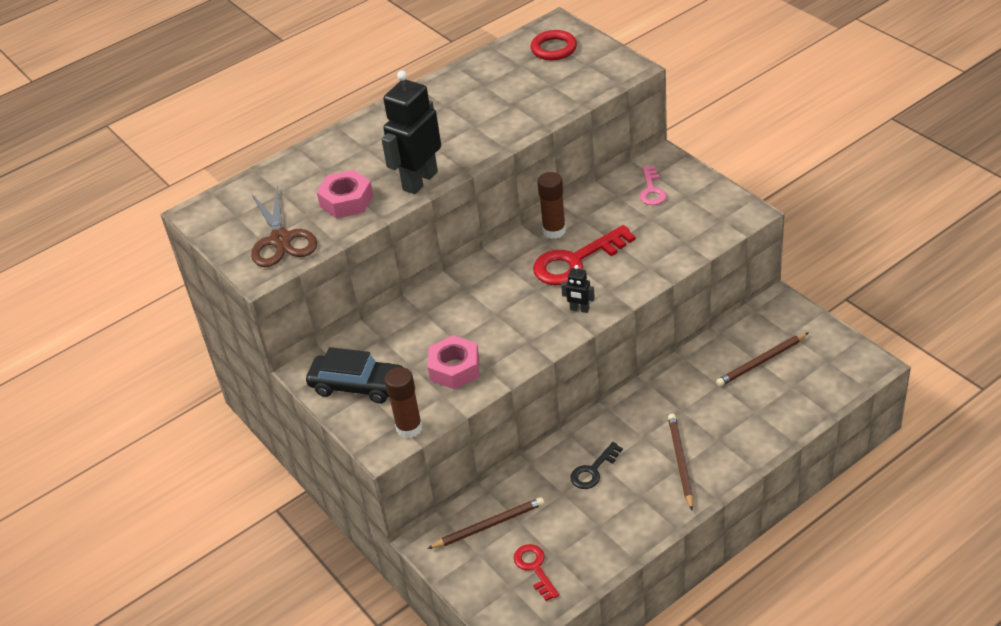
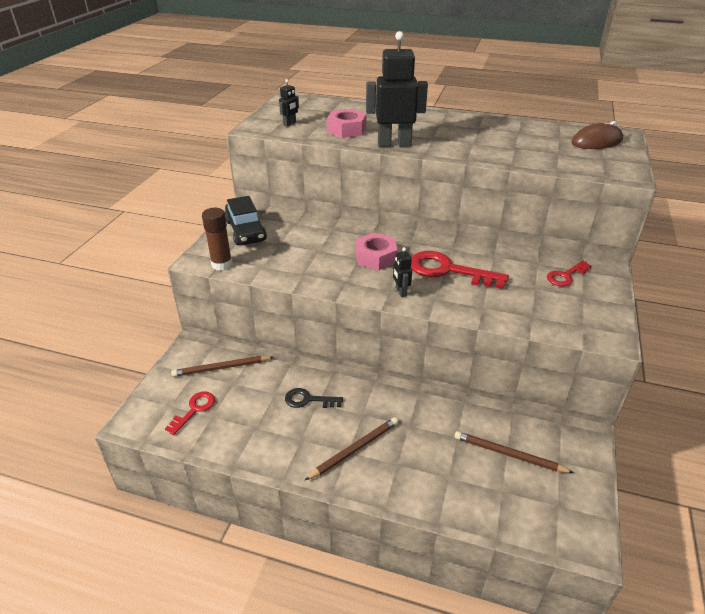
camera: 50 degrees right, 5 degrees down
brown scissors [251,186,317,267] -> black robot [279,79,299,126]
brown pencil [427,497,544,549] -> brown pencil turned 135 degrees clockwise [171,356,273,377]
pink nut [428,335,479,390] -> pink nut moved to [356,233,398,270]
red ring [531,30,577,60] -> brown mouse [572,121,623,149]
brown glue stick [537,172,566,239] -> none
pink key [640,166,667,205] -> red key [547,261,592,286]

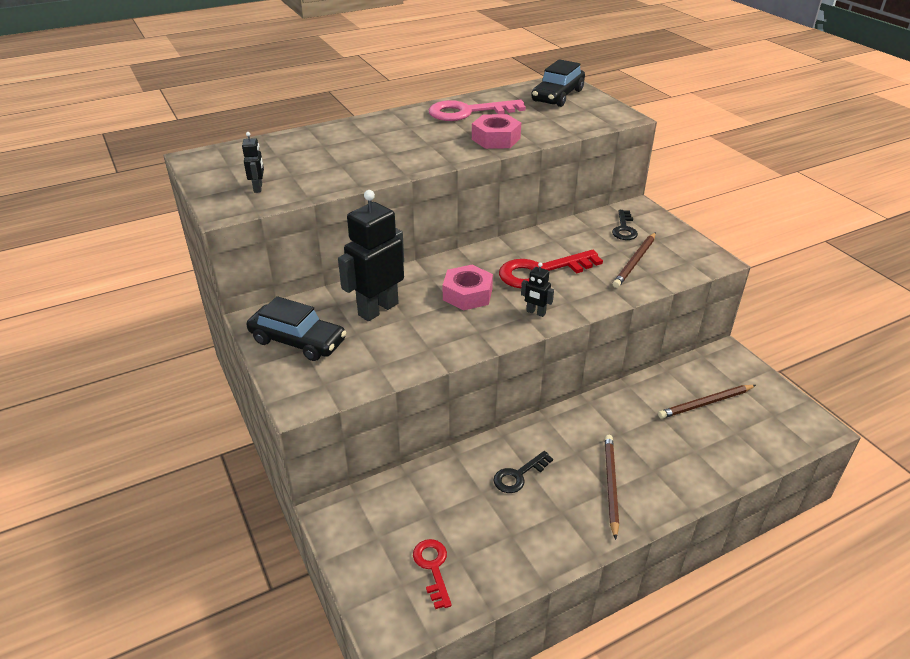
camera: 45 degrees left, 0 degrees up
brown pencil [171,356,273,377] -> brown pencil moved to [613,232,656,288]
brown glue stick [202,208,232,271] -> none
pink nut [327,109,367,138] -> pink nut moved to [472,114,521,149]
black robot [366,31,428,147] -> black robot moved to [338,190,404,321]
red key [547,261,592,286] -> black key [612,210,638,240]
brown mouse [572,121,623,149] -> black car [531,59,585,107]
none -> pink key [429,99,526,121]

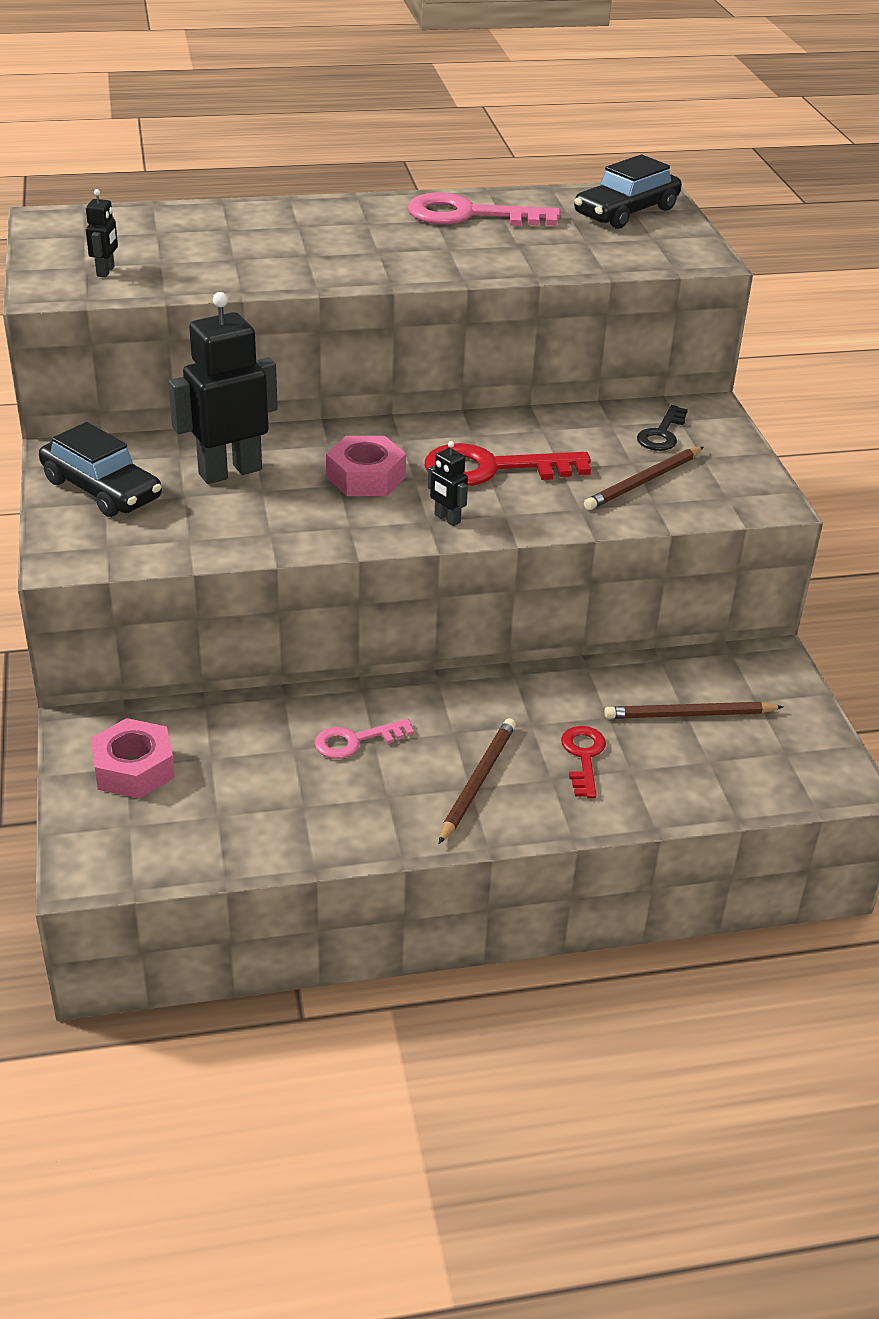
camera: 15 degrees right, 0 degrees up
red key [413,539,452,609] -> red key moved to [561,726,606,798]
pink nut [472,114,521,149] -> pink nut moved to [90,718,175,799]
black key [493,451,553,493] -> pink key [314,719,414,759]

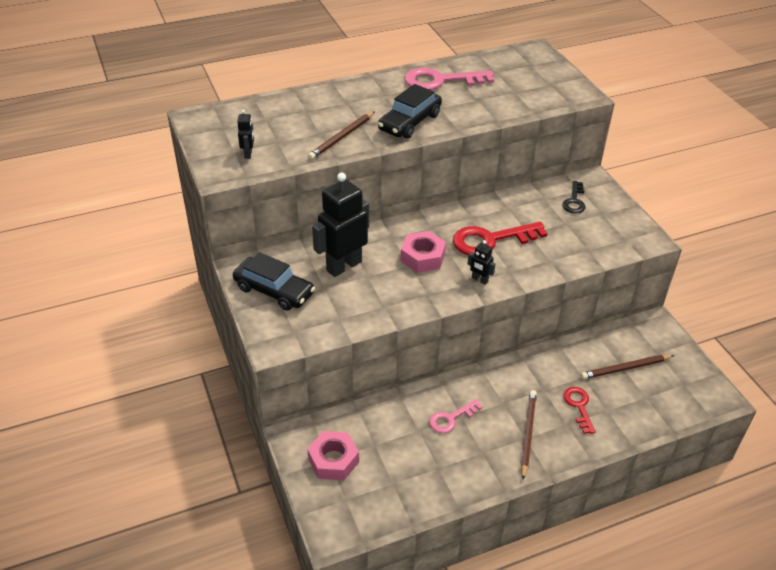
camera: 10 degrees left, 5 degrees up
black car [574,154,682,229] -> black car moved to [378,84,442,139]
brown pencil [584,447,704,510] -> brown pencil moved to [308,111,375,160]

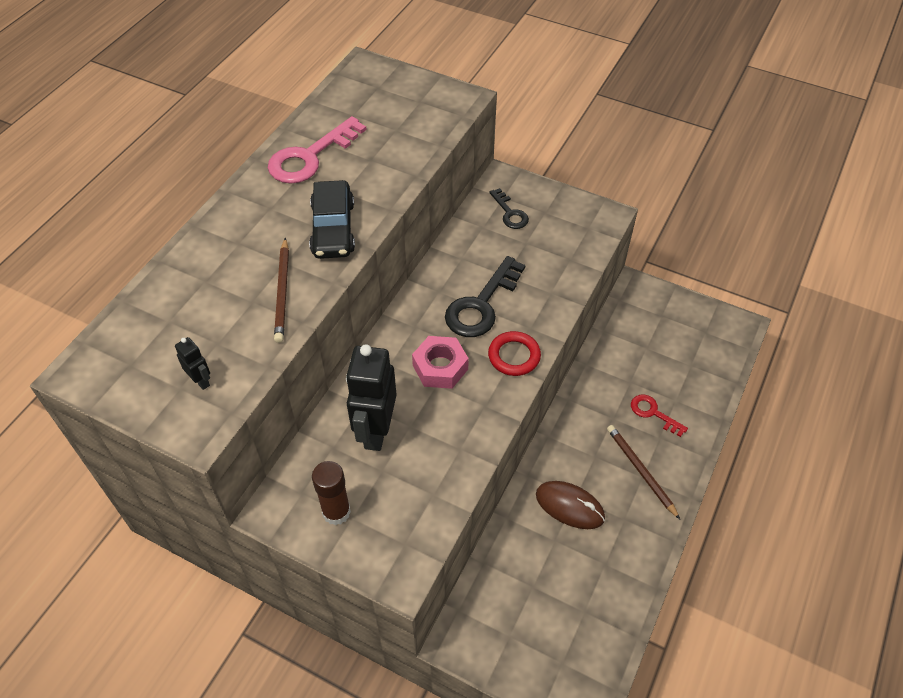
camera: 40 degrees left, 10 degrees up
black car [233,252,315,311] -> brown glue stick [312,461,351,525]
pink nut [307,431,359,480] -> none
pink key [429,399,482,433] -> brown mouse [536,481,605,529]
red key [453,222,548,255] -> black key [445,256,525,337]
black robot [468,240,495,285] -> red ring [488,331,541,376]
brown pencil [581,355,674,379] -> none

